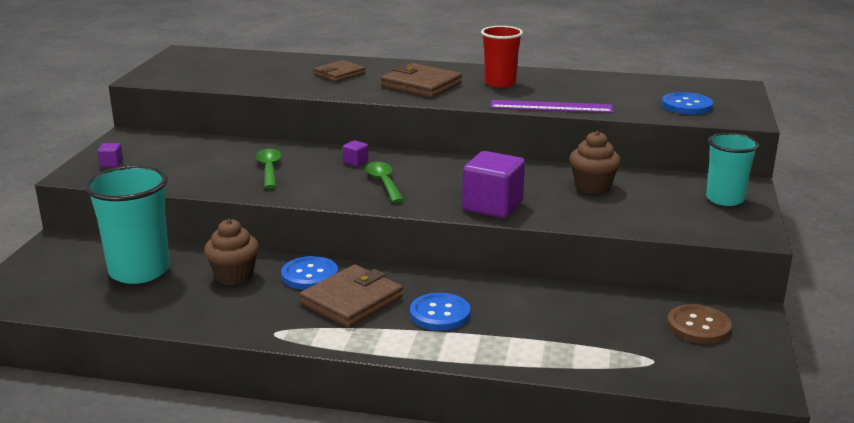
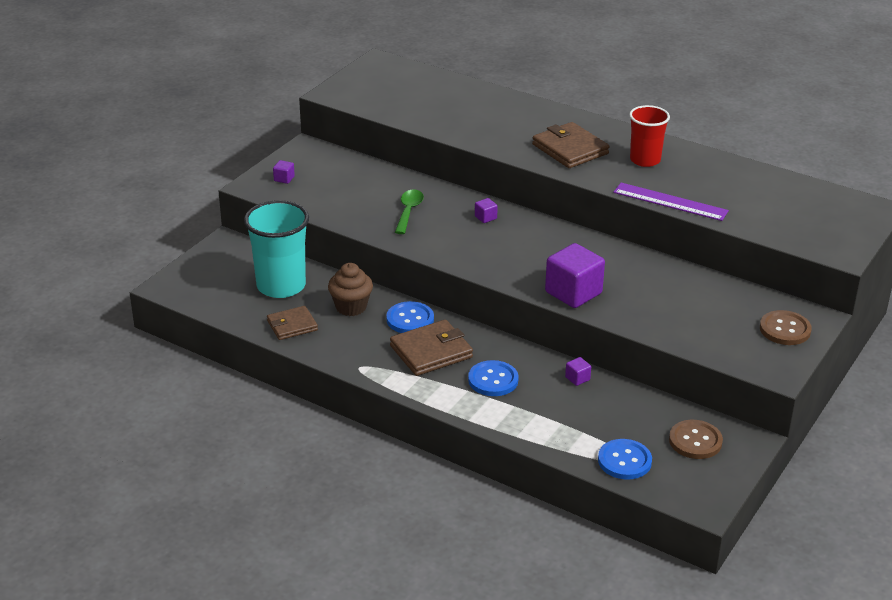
camera: 20 degrees right, 10 degrees up
brown wallet [314,60,366,82] -> brown wallet moved to [267,306,318,340]
green spoon [365,162,404,203] -> none
brown cupcake [570,131,621,194] -> none
blue button [662,92,713,114] -> blue button moved to [598,439,652,479]
turquoise cup [706,133,759,206] -> brown button [760,310,812,345]
none -> purple cube [565,357,591,386]

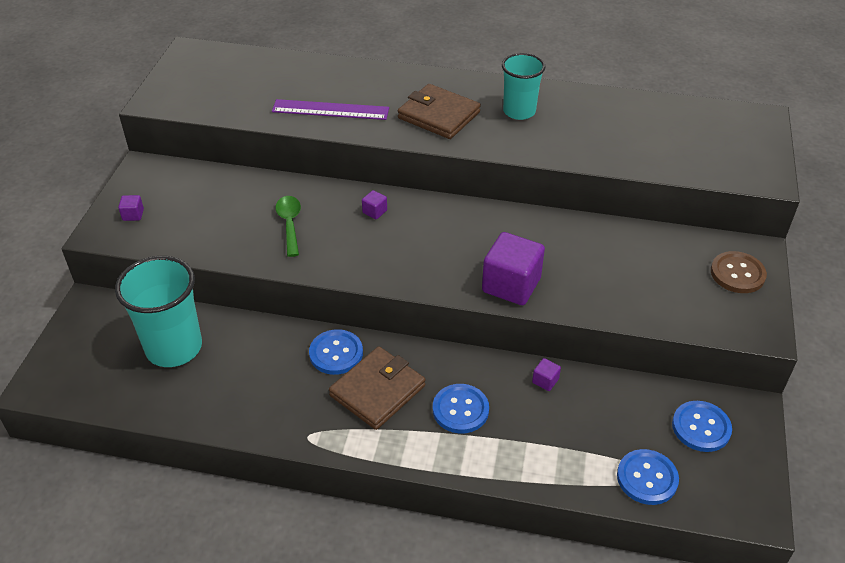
camera: 20 degrees left, 10 degrees up
brown wallet [267,306,318,340] -> none
brown cupcake [328,263,373,316] -> none
purple ruler [613,183,729,221] -> purple ruler moved to [272,99,389,120]
red cup [629,105,670,167] -> turquoise cup [502,53,546,120]
brown button [669,420,723,459] -> blue button [672,401,732,452]

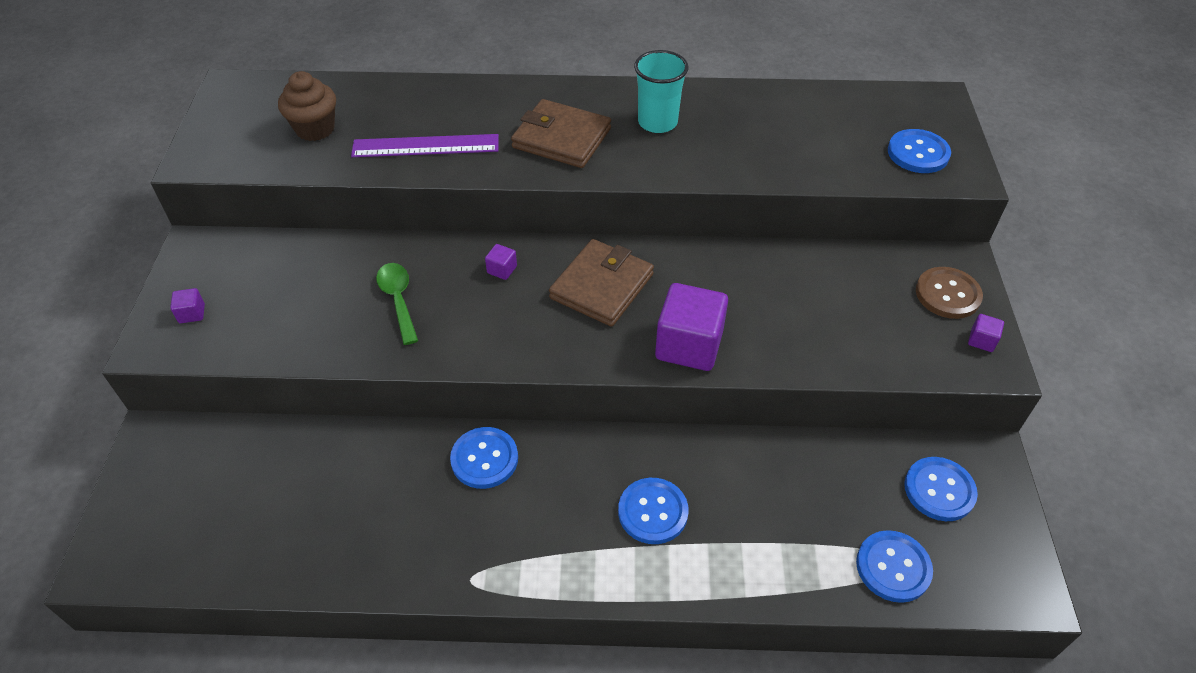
camera: 10 degrees left, 5 degrees up
turquoise cup [115,256,202,367] -> none
brown wallet [329,346,425,430] -> brown wallet moved to [549,239,654,327]
purple cube [532,358,561,391] -> purple cube moved to [968,314,1004,352]
none -> brown cupcake [278,71,336,141]
none -> blue button [888,129,951,173]

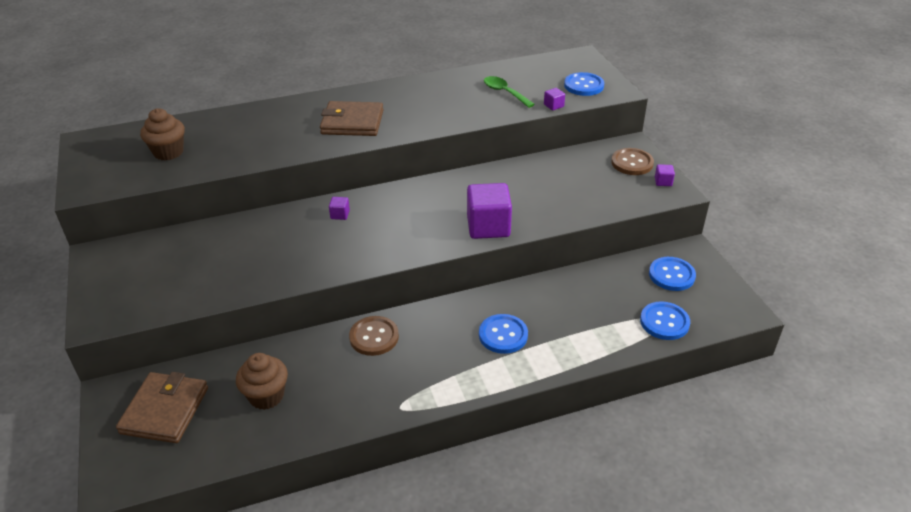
camera: 20 degrees left, 10 degrees down
purple cube [170,288,205,323] -> purple cube moved to [544,88,565,110]
purple ruler [351,134,499,157] -> none
green spoon [376,263,418,345] -> green spoon moved to [484,76,535,108]
blue button [450,427,518,489] -> brown button [349,316,399,356]
brown wallet [549,239,654,327] -> brown wallet moved to [116,372,208,443]
turquoise cup [634,50,688,133] -> none
none -> brown cupcake [236,353,288,410]

